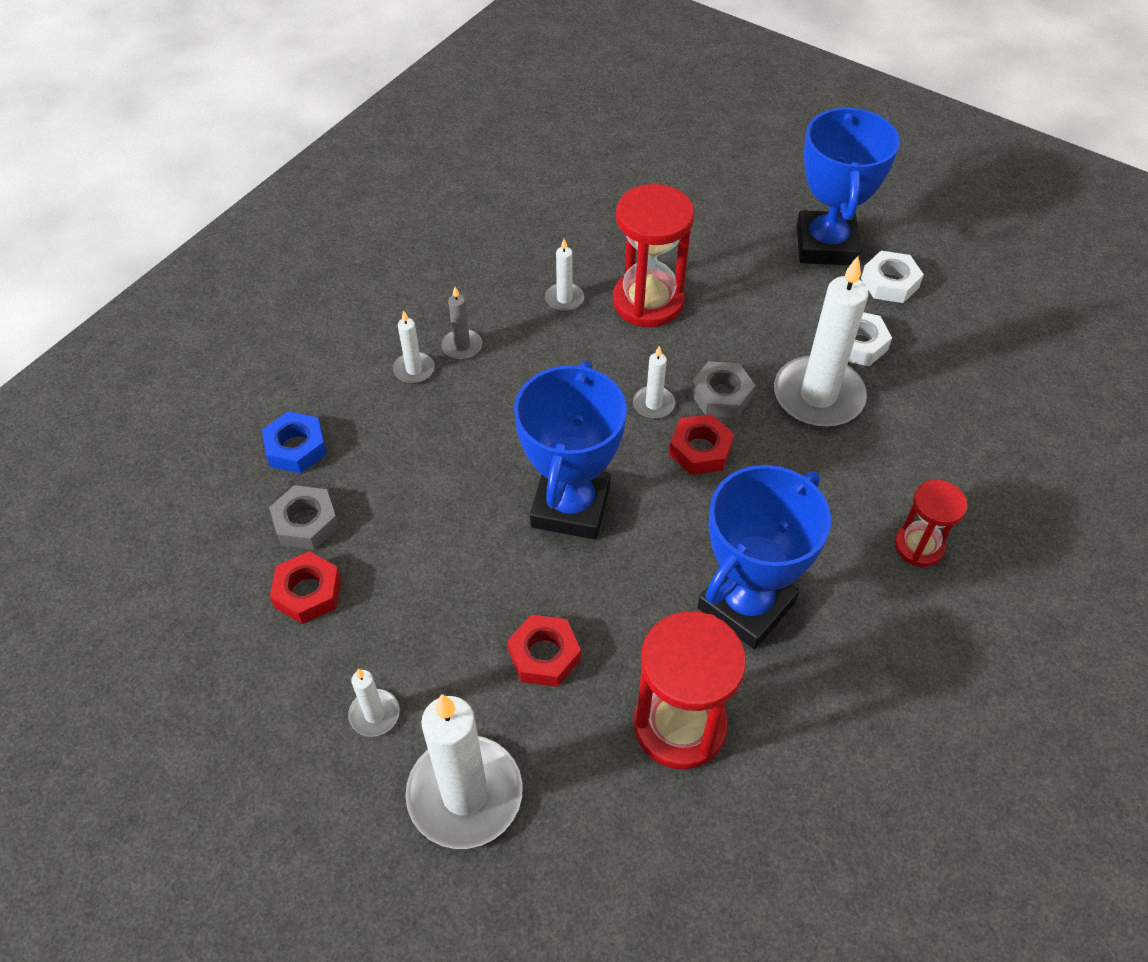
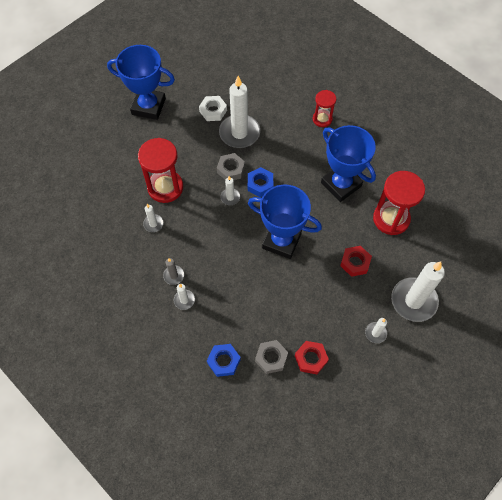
camera: 80 degrees left, 10 degrees up
red nut [669,414,734,475] -> blue nut [248,167,273,197]
white nut [861,251,924,303] -> none

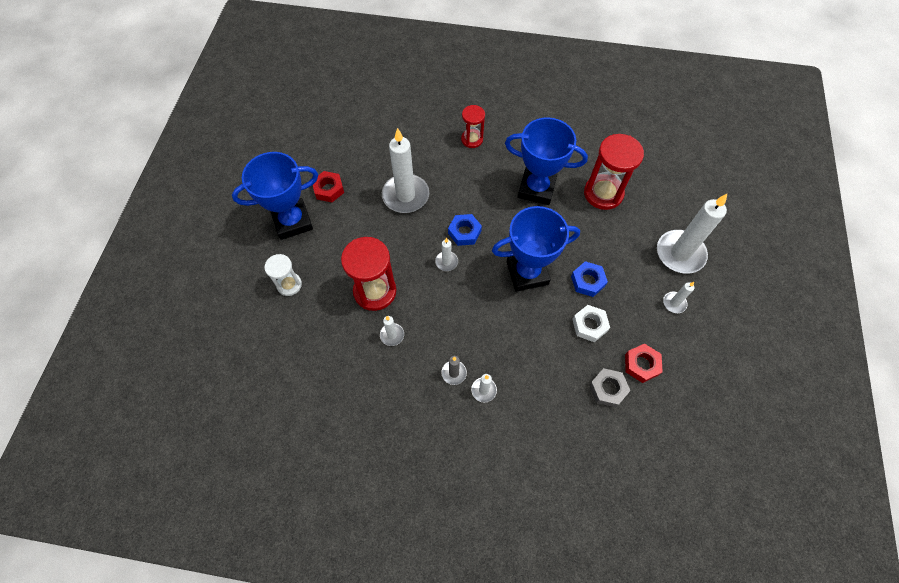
camera: 35 degrees left, 0 degrees up
white nut [199,96,227,121] -> white nut moved to [572,305,610,342]
blue nut [207,344,241,377] -> blue nut moved to [571,261,608,297]
grey nut [217,153,245,180] -> none
red nut [340,246,372,277] -> red nut moved to [313,171,344,202]
none -> white hourglass [264,254,302,296]

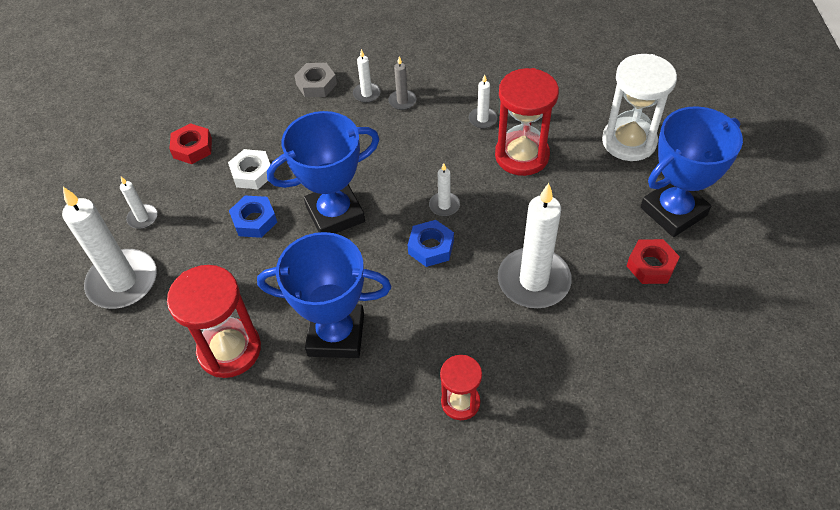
camera: 170 degrees right, 10 degrees down
white hourglass [264,254,302,296] -> white hourglass [602,54,677,161], size x1.71
grey nut [589,368,631,407] -> grey nut moved to [294,63,337,97]

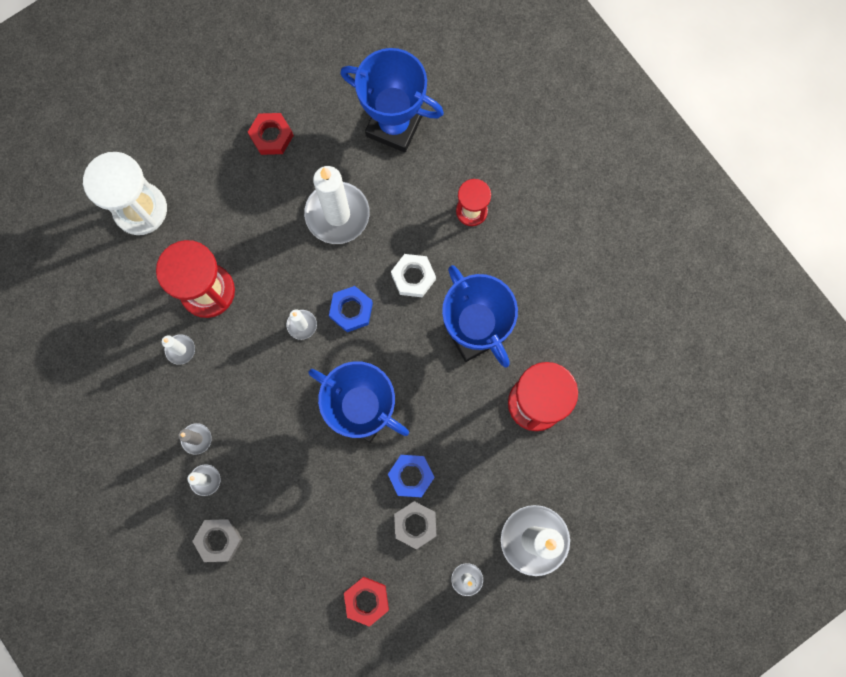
camera: 125 degrees left, 25 degrees up
white nut [228,149,270,189] -> white nut moved to [391,254,436,297]
blue trophy [640,106,743,237] -> blue trophy moved to [340,48,444,153]
none -> grey nut [394,501,436,549]

